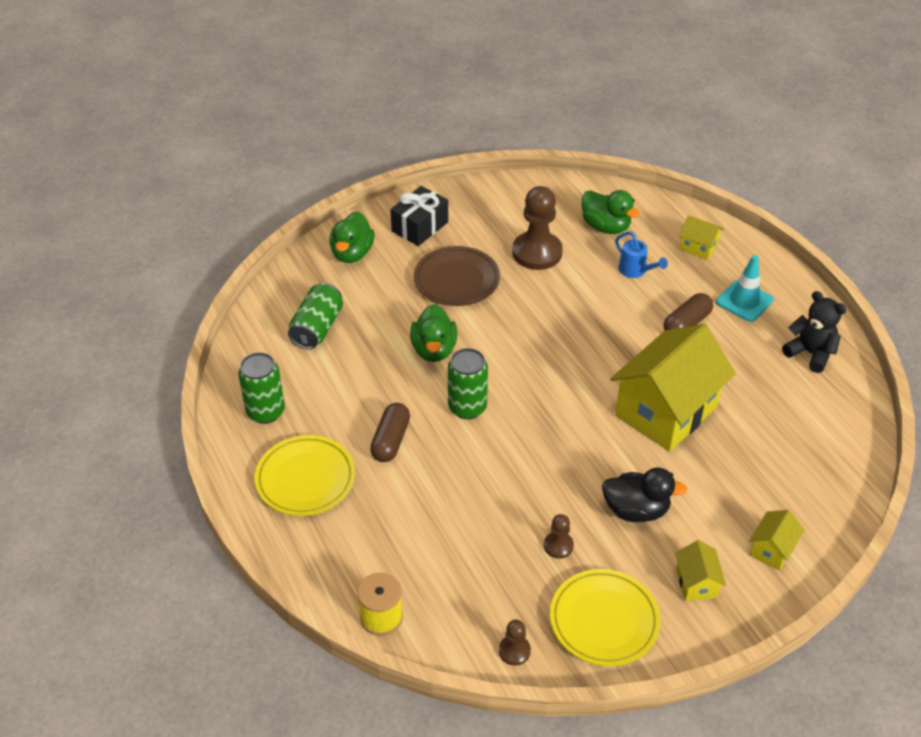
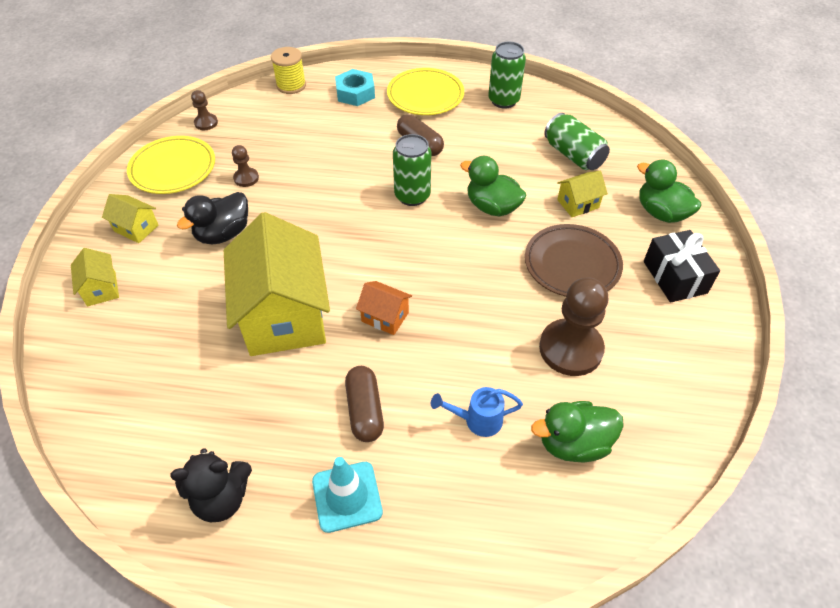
camera: 125 degrees right, 5 degrees up
yellow house [679,215,724,260] -> yellow house moved to [557,171,608,217]
none -> turquoise nut [335,69,375,106]
none -> orange house [356,281,412,335]

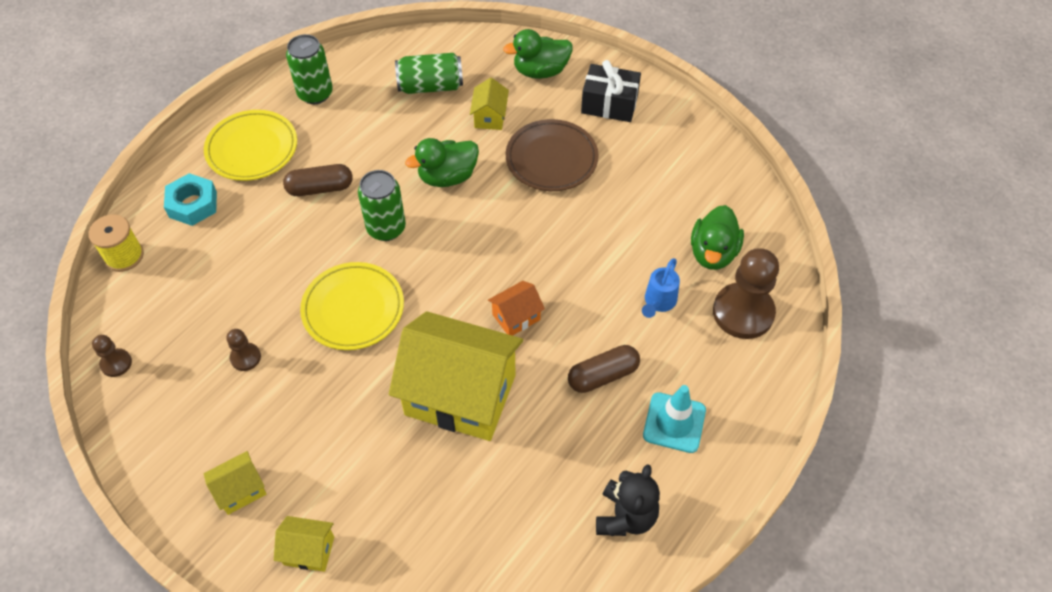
camera: 60 degrees left, 5 degrees up
yellow plate [127,136,215,194] -> yellow plate moved to [300,262,404,350]
black duck [177,192,248,245] -> none
brown capsule [345,366,384,442] -> brown capsule turned 45 degrees counterclockwise [568,345,640,393]
brown pawn [539,277,608,376] -> brown pawn moved to [713,248,779,339]

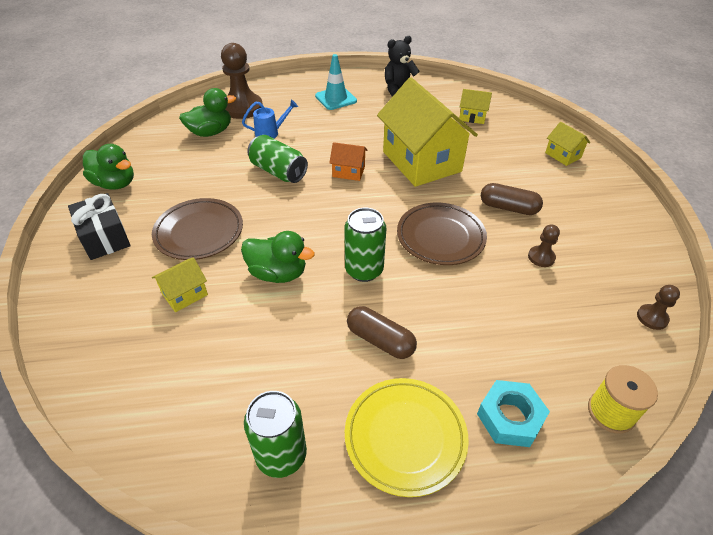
camera: 135 degrees left, 10 degrees down
yellow house [204,451,266,515] -> yellow house moved to [459,89,492,124]
yellow plate [300,262,404,350] -> brown plate [397,203,487,265]
green can [395,53,463,94] -> green can moved to [247,135,308,183]
green duck [503,29,573,79] -> green duck moved to [83,144,134,190]
brown capsule [568,345,640,393] -> brown capsule moved to [481,183,543,215]

